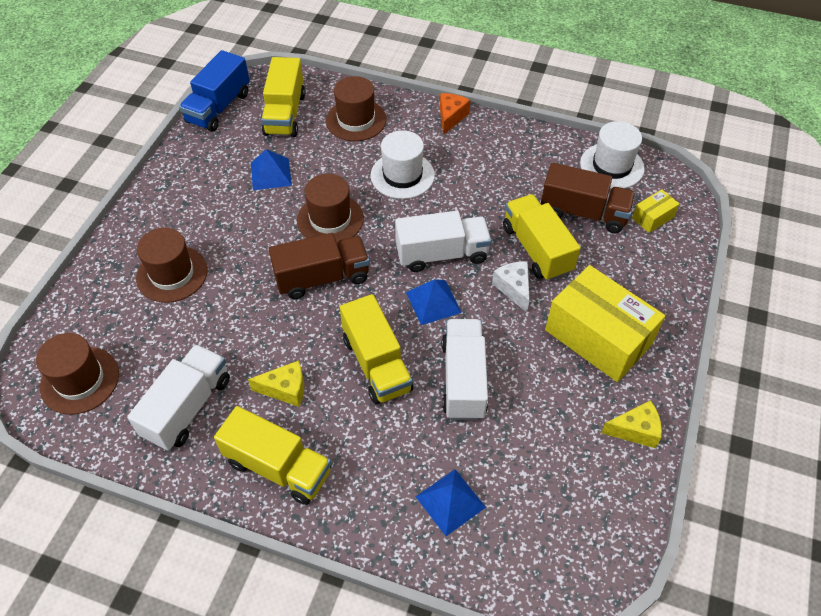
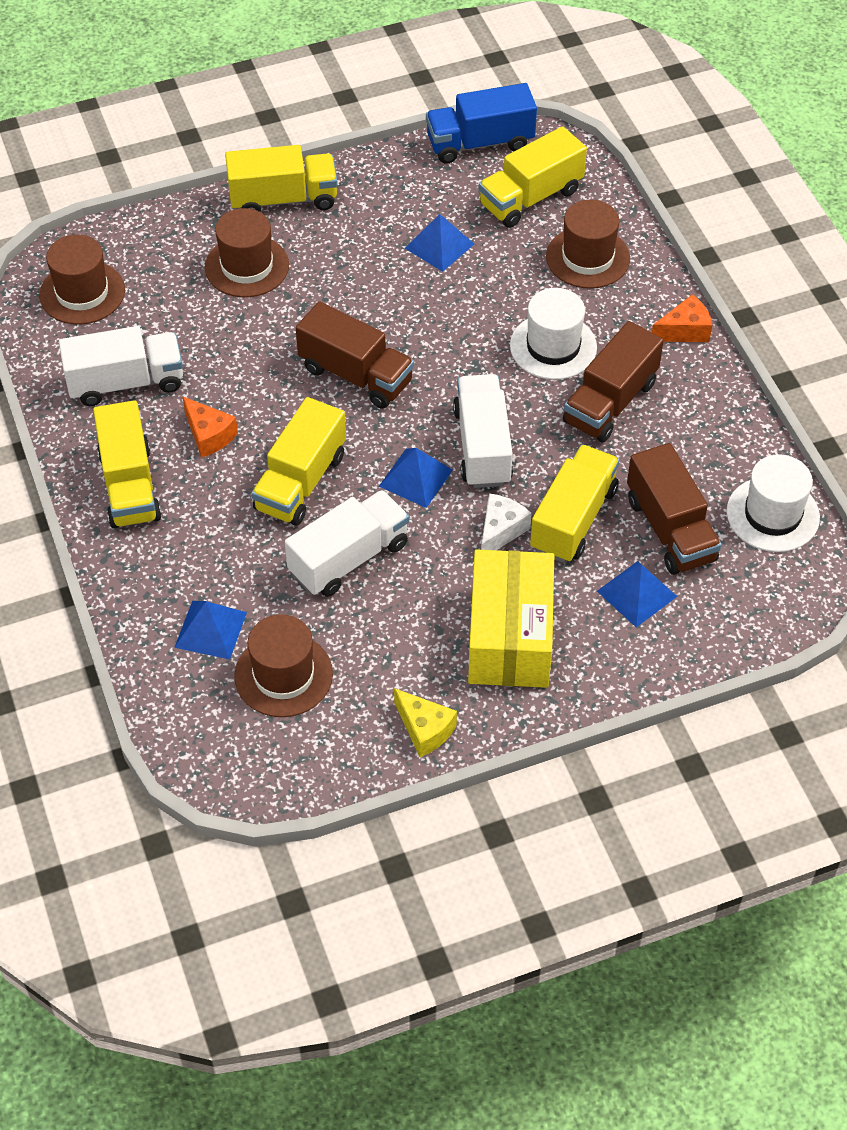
camera: 50 degrees right, 0 degrees up
yellow cheese [248,360,304,407] -> orange cheese [182,396,238,458]
brown hat [297,174,364,244] -> brown hat moved to [234,614,333,717]
white truck [395,211,492,272] -> white truck turned 135 degrees counterclockwise [453,374,513,488]
yellow box [632,189,679,233] -> none
none -> yellow truck [225,145,338,212]
none -> brown truck [563,321,664,443]
none -> blue pyramid [597,561,677,627]

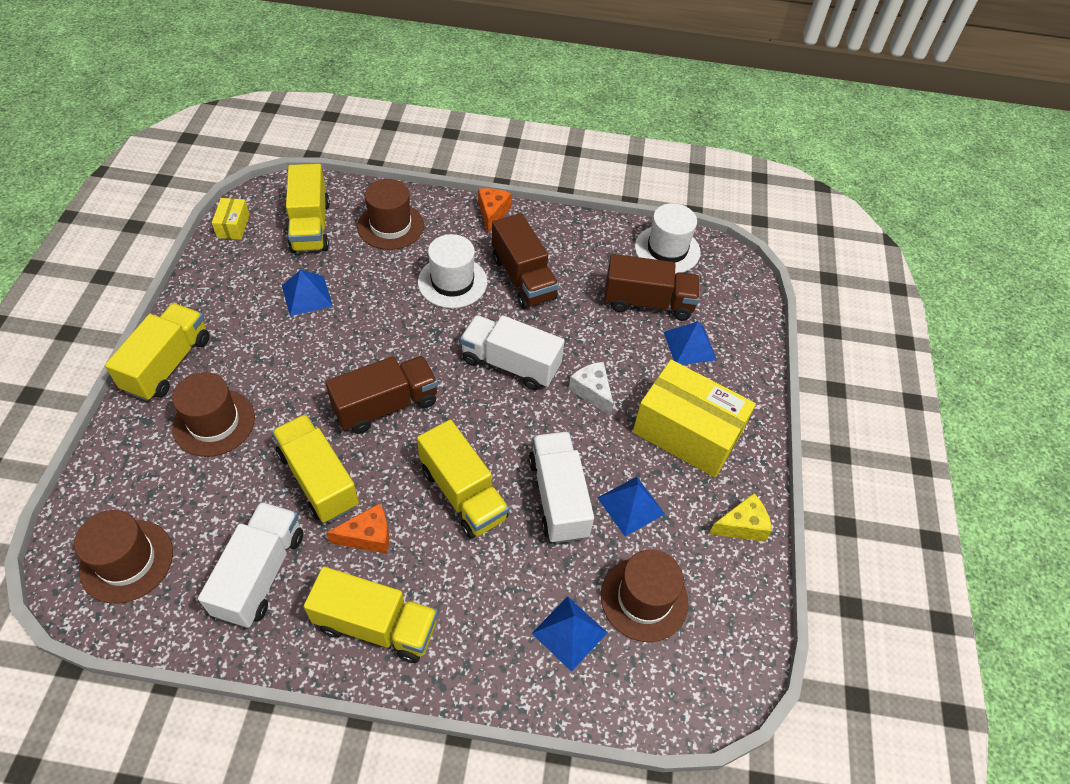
camera: 65 degrees left, 0 degrees up
blue pyramid [379,448,453,508] -> blue pyramid moved to [598,477,665,537]
blue truck [426,83,537,164] -> yellow box [212,198,250,240]
yellow truck [530,445,620,563] -> yellow truck moved to [272,414,359,523]

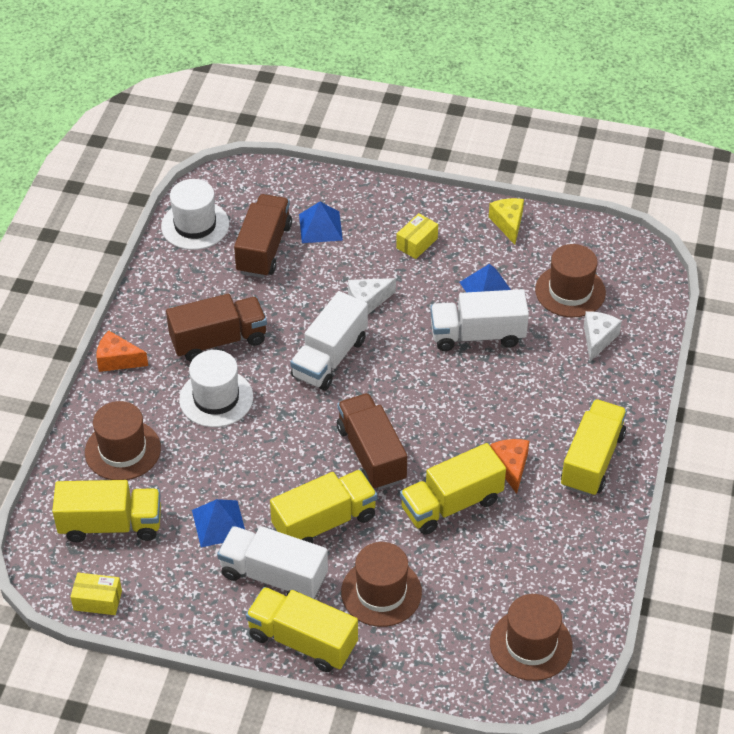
camera: 80 degrees left, 5 degrees down
white truck [198,502,303,628] -> white truck moved to [217,526,328,599]
yellow truck [417,420,509,539] -> yellow truck moved to [270,470,377,543]
blue pyramid [531,596,608,672] -> white cheese [584,311,622,361]
yellow box [633,360,756,478] -> yellow box [396,213,438,259], size x0.44

